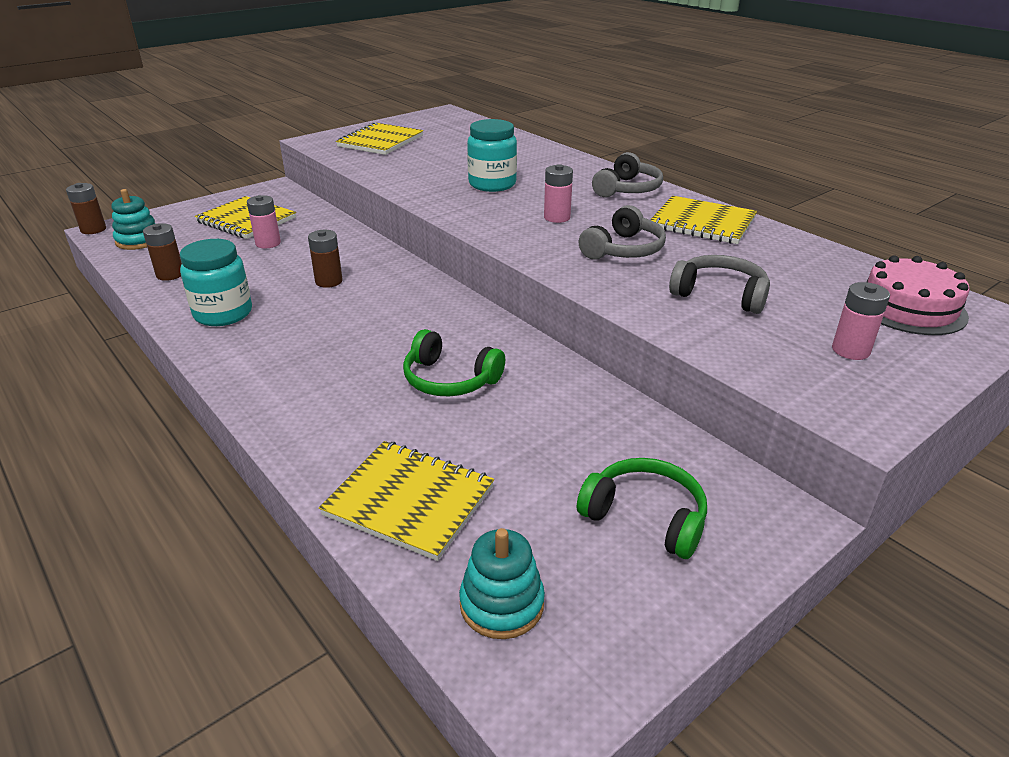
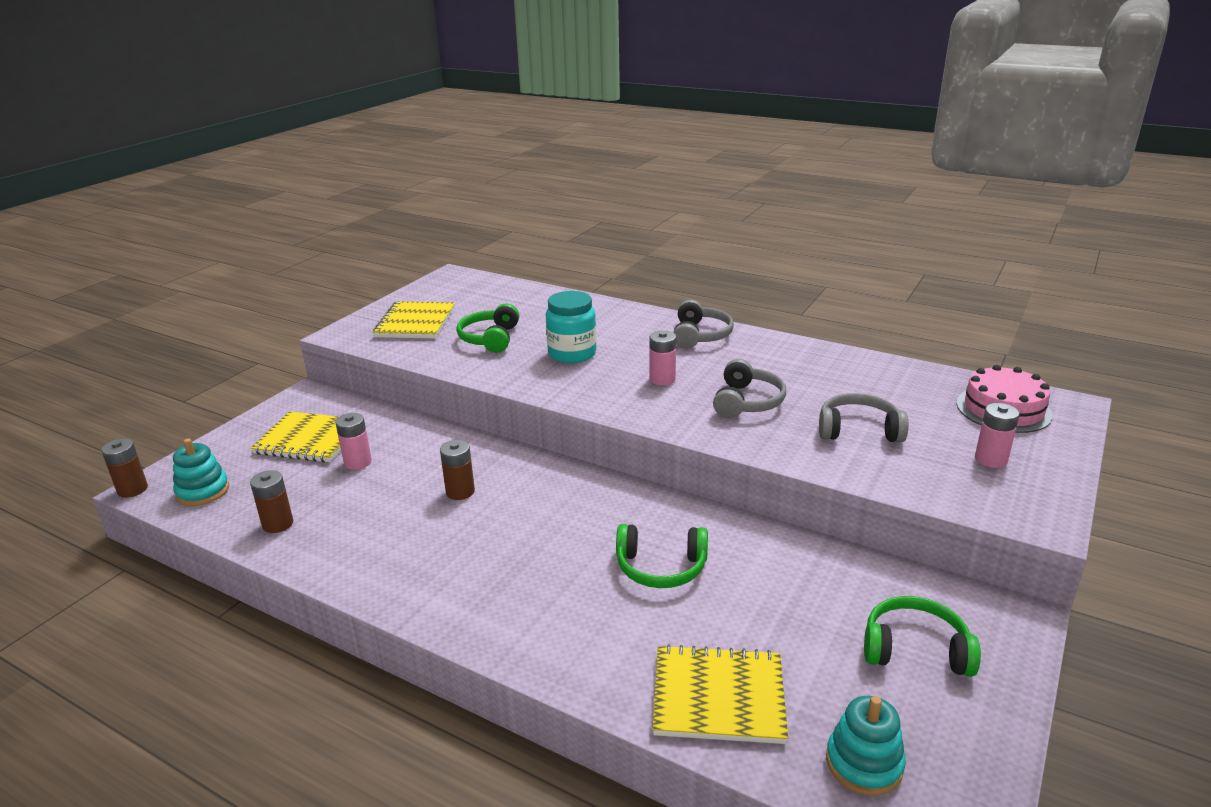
camera: 20 degrees left, 5 degrees down
turquoise jar [180,239,252,326] -> none
yellow notebook [650,196,757,244] -> none
none -> green headphones [457,303,519,353]

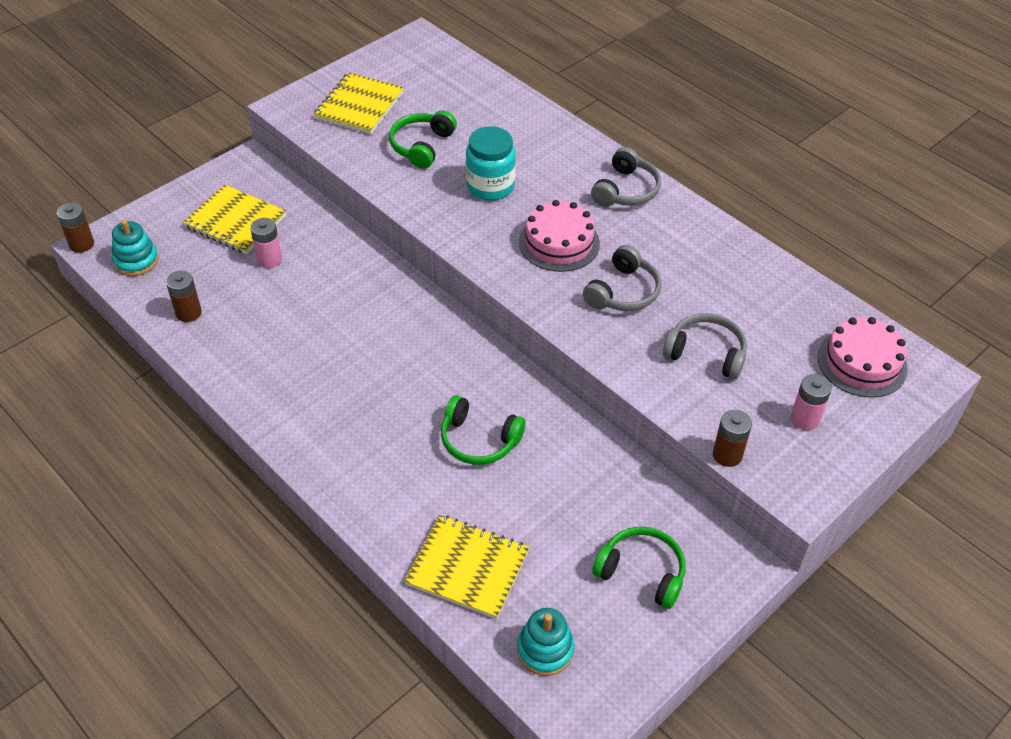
camera: 15 degrees right, 20 degrees up
brown battery [440,440,475,500] -> brown battery moved to [713,410,752,467]
pink battery [649,330,676,386] -> pink cake [519,200,600,272]

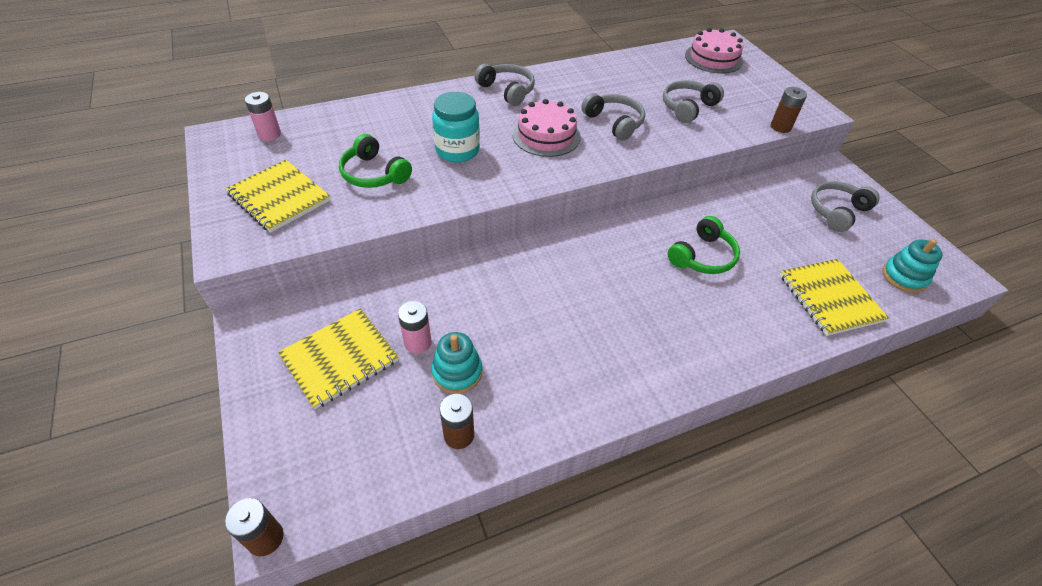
camera: 70 degrees left, 0 degrees up
turquoise stacking toy [112,220,159,276] -> turquoise stacking toy moved to [431,332,482,394]
yellow notebook [404,515,529,619] -> yellow notebook turned 60 degrees counterclockwise [780,259,889,336]
green headphones [592,526,685,609] -> grey headphones [811,181,880,232]
pink battery [791,374,832,430] -> pink battery moved to [245,92,281,141]

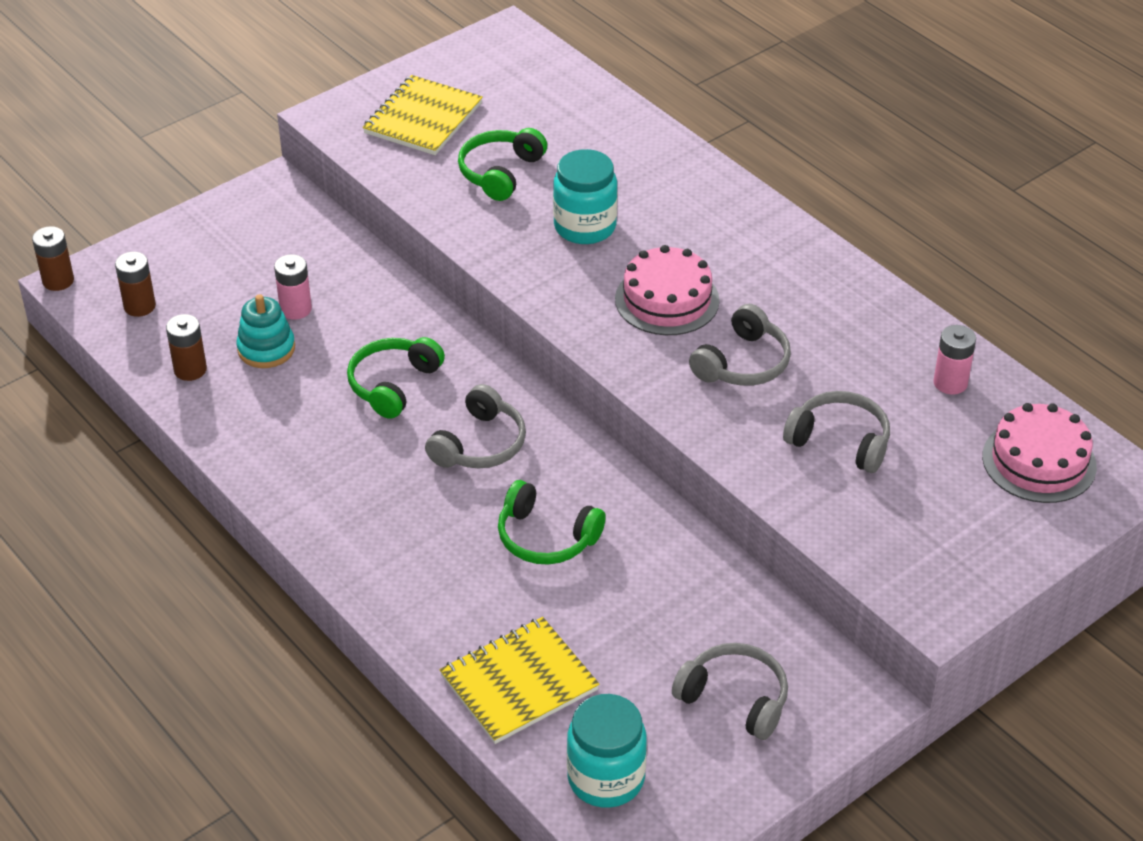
camera: 75 degrees right, 5 degrees down
pink battery [245,92,281,141] -> pink battery moved to [933,325,976,394]
yellow notebook [278,308,398,409] -> none
grey headphones [474,64,535,106] -> grey headphones moved to [425,384,526,468]
brown battery [771,87,807,133] -> brown battery moved to [115,252,156,317]
turquoise stacking toy [883,239,943,293] -> turquoise jar [567,694,647,808]
none -> green headphones [347,337,445,419]

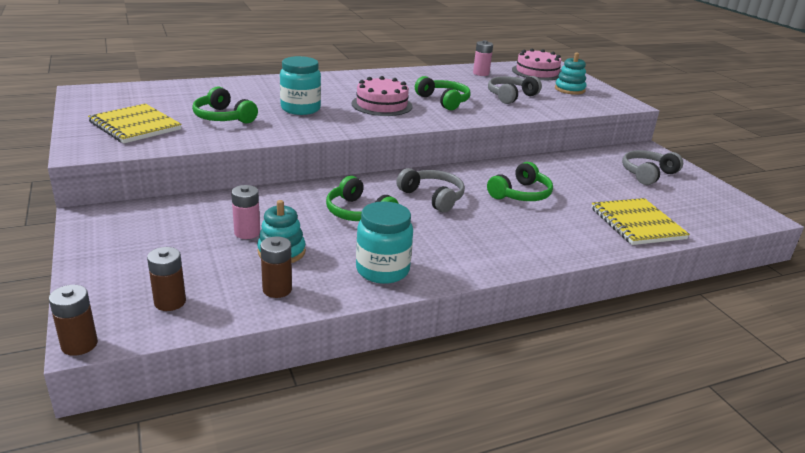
camera: 75 degrees left, 15 degrees down
turquoise jar [567,694,647,808] -> turquoise jar moved to [356,201,413,284]
grey headphones [689,304,791,386] -> green headphones [415,76,471,110]
none -> turquoise stacking toy [555,52,587,95]

